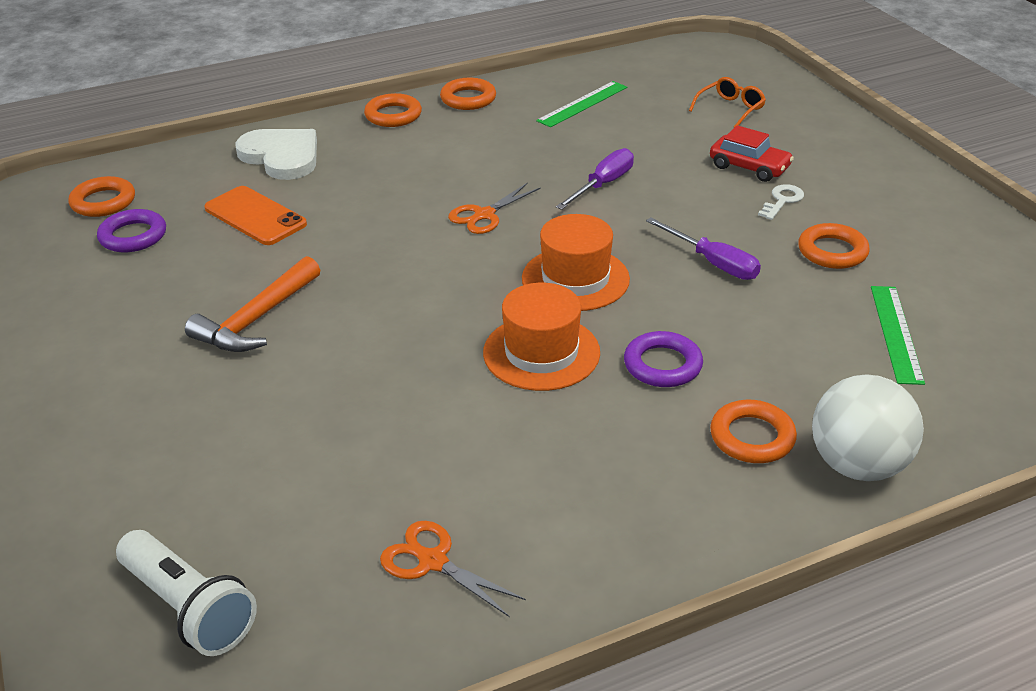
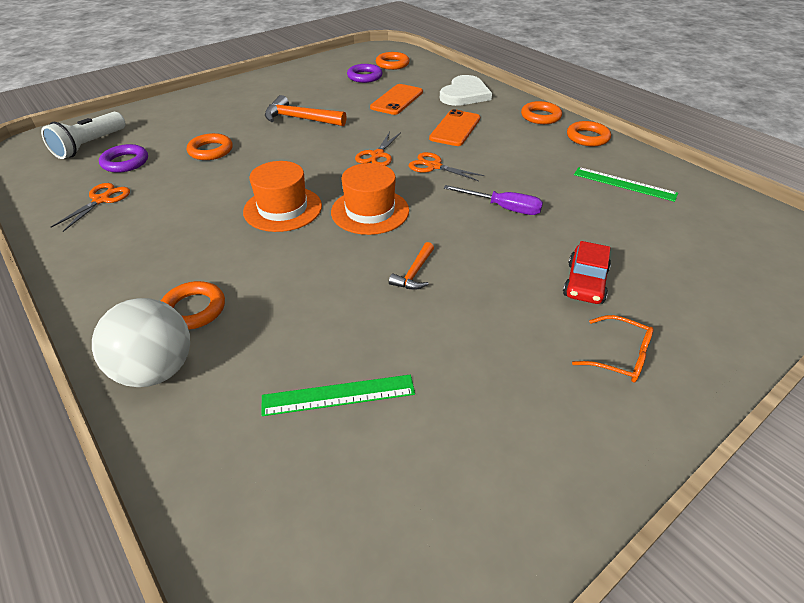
camera: 75 degrees right, 5 degrees up
purple ring [624,331,703,387] -> purple ring moved to [99,144,148,173]
purple screwdriver [646,218,761,280] -> orange hammer [389,242,434,290]
orange glasses [689,77,766,128] -> orange glasses moved to [572,315,654,383]
white key [758,184,804,220] -> none
orange ring [798,223,870,269] -> orange ring moved to [187,133,233,160]
none -> orange scissors [355,132,401,166]
none -> orange phone [429,109,480,146]

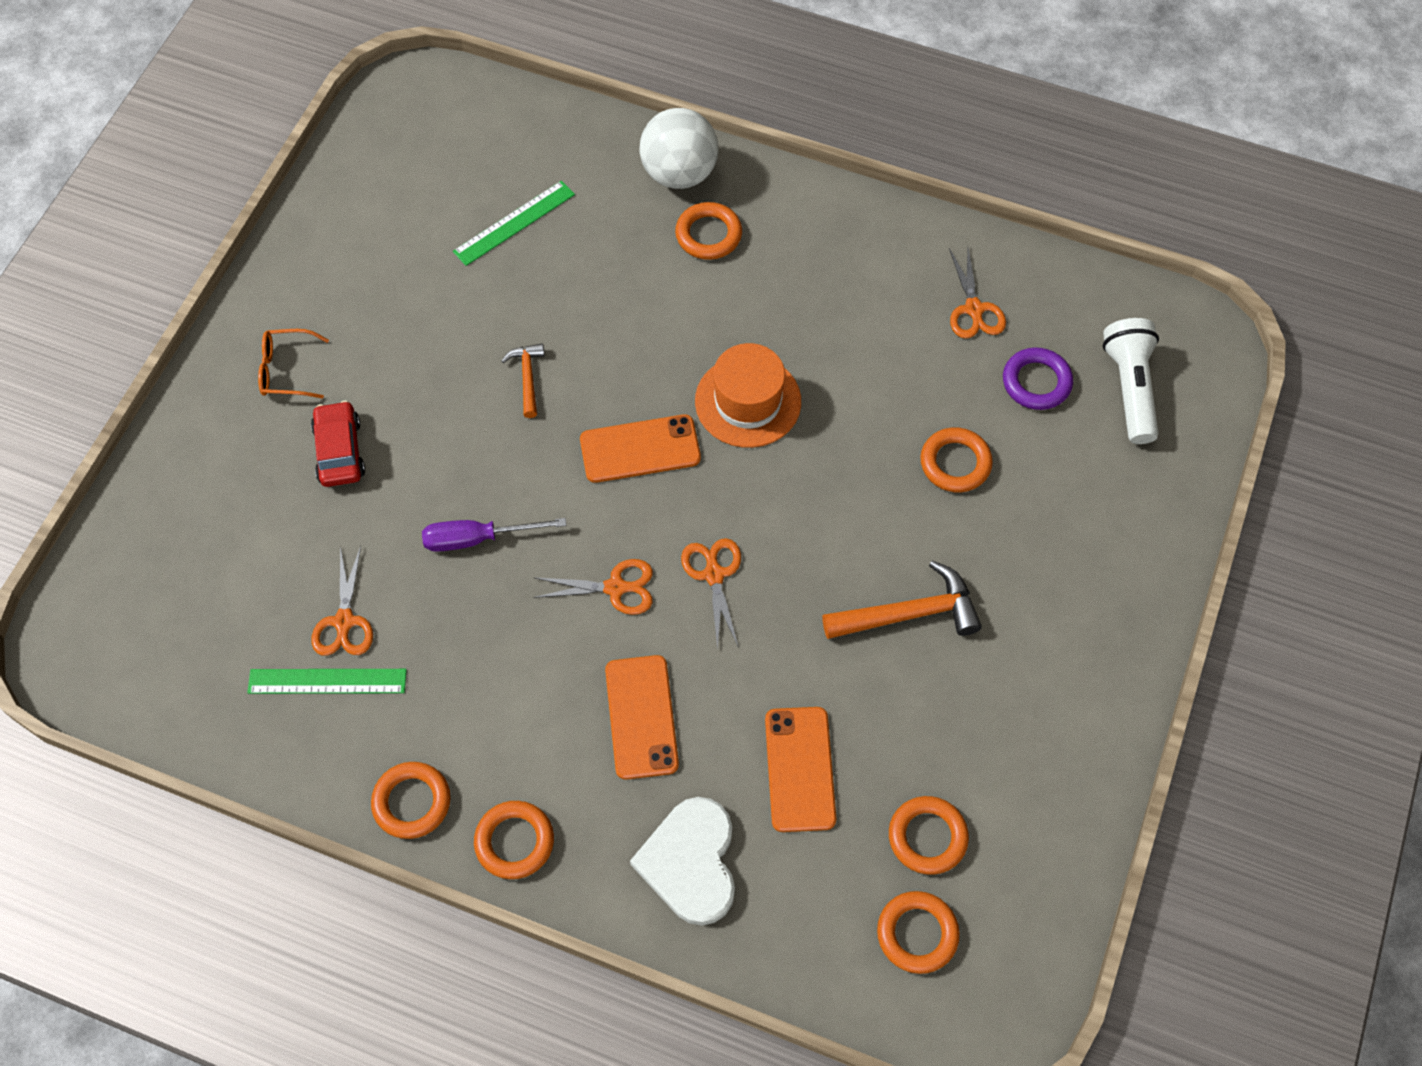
camera: 150 degrees right, 20 degrees up
orange hat [331,163,409,235] -> orange phone [580,414,701,483]
purple ring [347,64,382,83] -> orange ring [889,796,969,875]
none -> orange scissors [311,546,373,656]

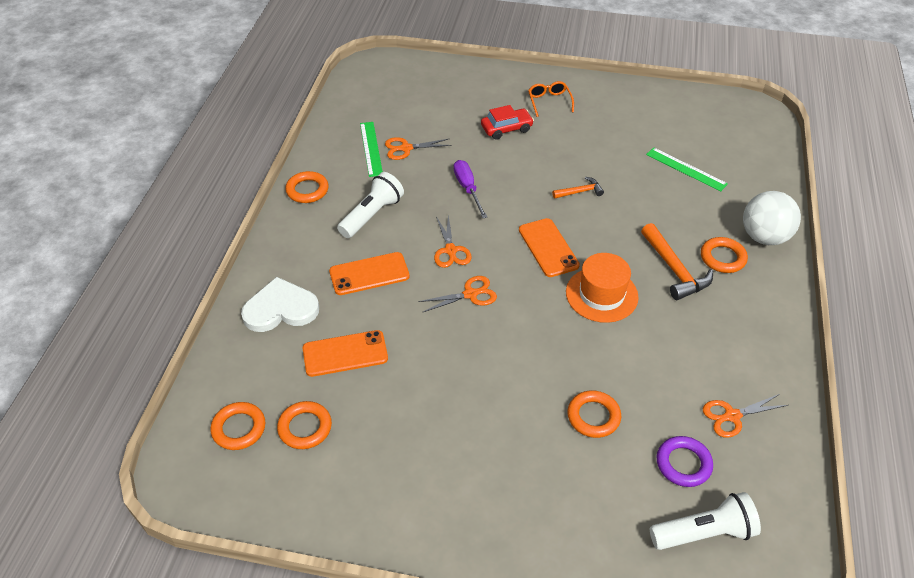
camera: 80 degrees right, 15 degrees down
orange ring [474,801,554,879] -> none
orange hammer [822,561,982,639] -> orange hammer moved to [641,223,713,300]
none -> white flashlight [337,172,404,238]

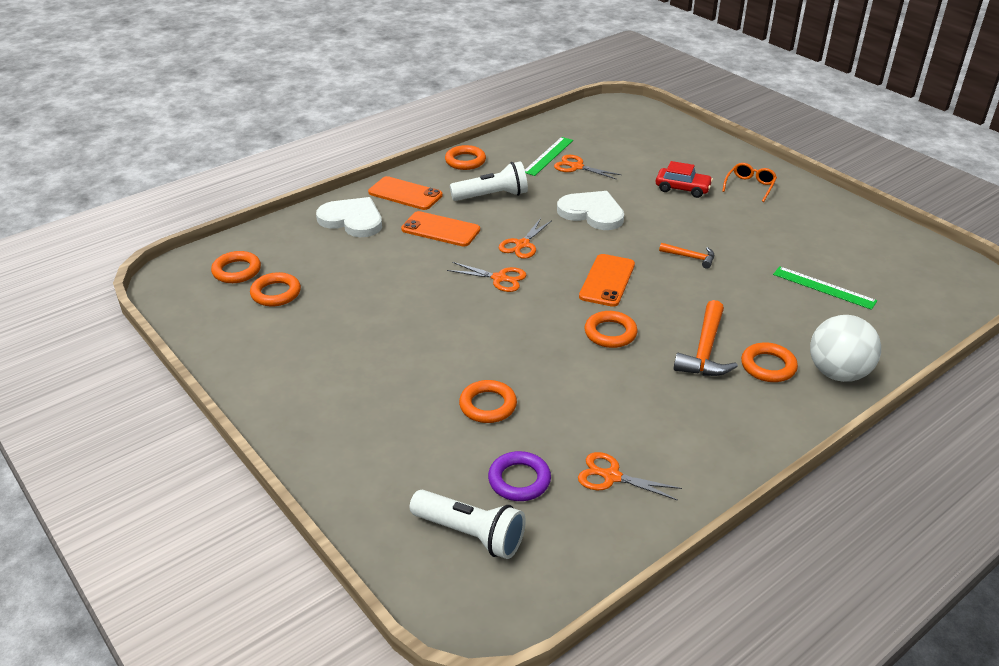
camera: 40 degrees right, 10 degrees down
orange phone [303,330,388,377] -> orange phone moved to [368,176,443,210]
purple screwdriver [454,160,487,218] -> white heart [557,191,624,230]
orange hat [566,253,639,323] -> orange ring [584,311,638,348]
green ruler [646,147,728,191] -> green ruler turned 45 degrees counterclockwise [773,266,877,310]

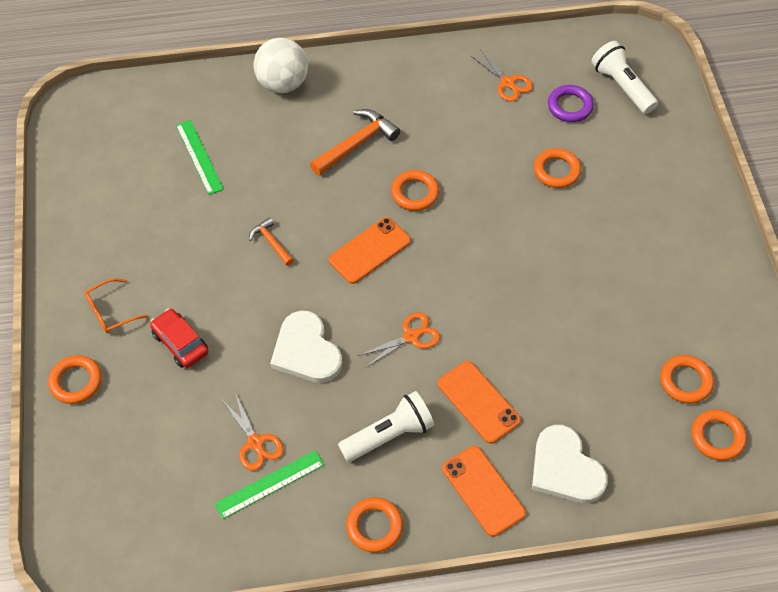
camera: 150 degrees left, 20 degrees up
orange scissors [447,262,527,292] -> none
white flashlight [450,161,528,201] -> white flashlight turned 135 degrees clockwise [338,391,434,462]
orange ring [741,342,798,382] -> orange ring moved to [48,355,102,404]

